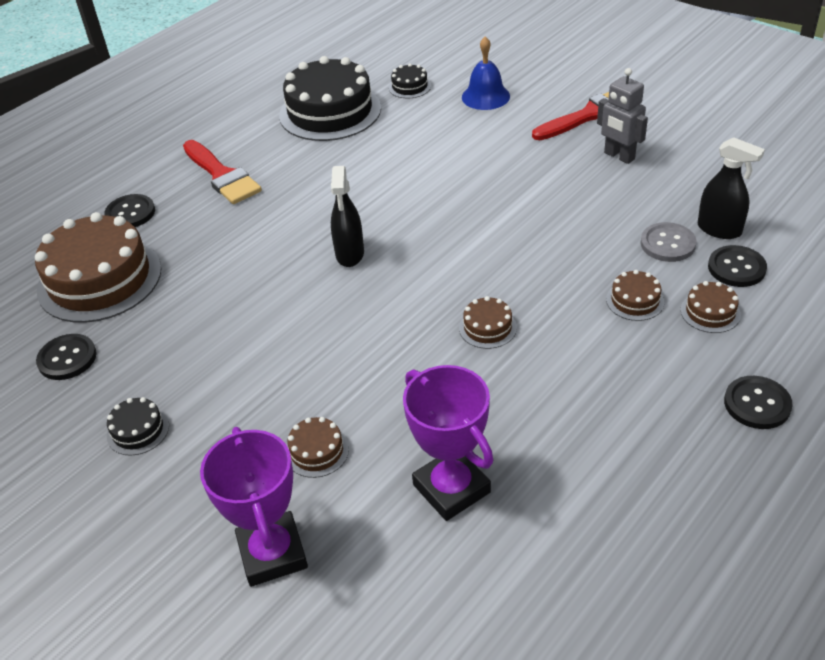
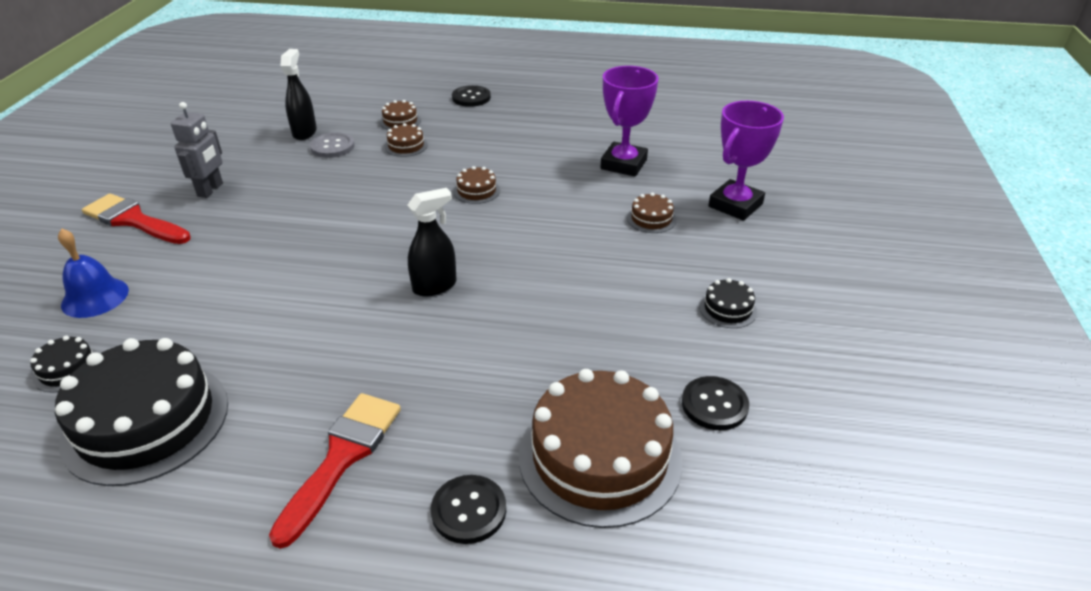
camera: 125 degrees left, 5 degrees down
black button [708,245,767,287] -> none

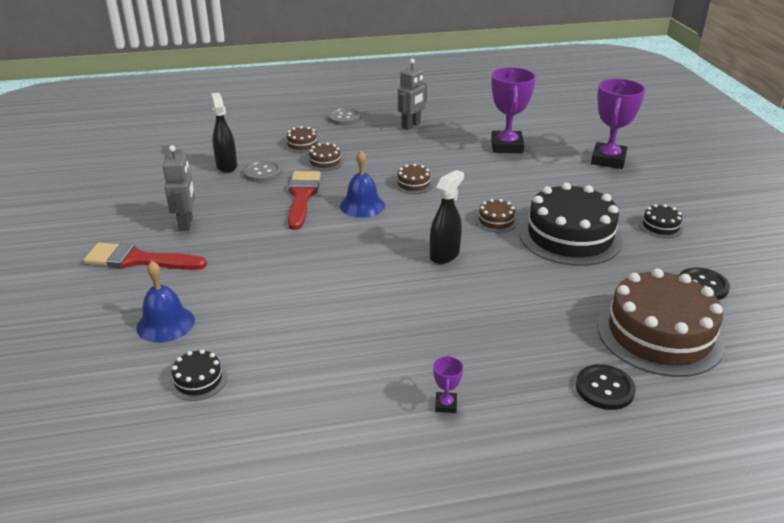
camera: 20 degrees left, 5 degrees down
black cake [55,338,228,486] -> black cake moved to [519,183,623,266]
red brush [269,393,401,549] -> red brush moved to [288,171,321,230]
black button [452,85,491,107] -> grey button [328,108,361,125]
brown cake [627,193,676,233] -> brown cake moved to [475,199,518,232]
none -> blue bell [340,151,385,218]
none -> grey robot [398,59,427,130]
none -> purple trophy [433,355,463,413]

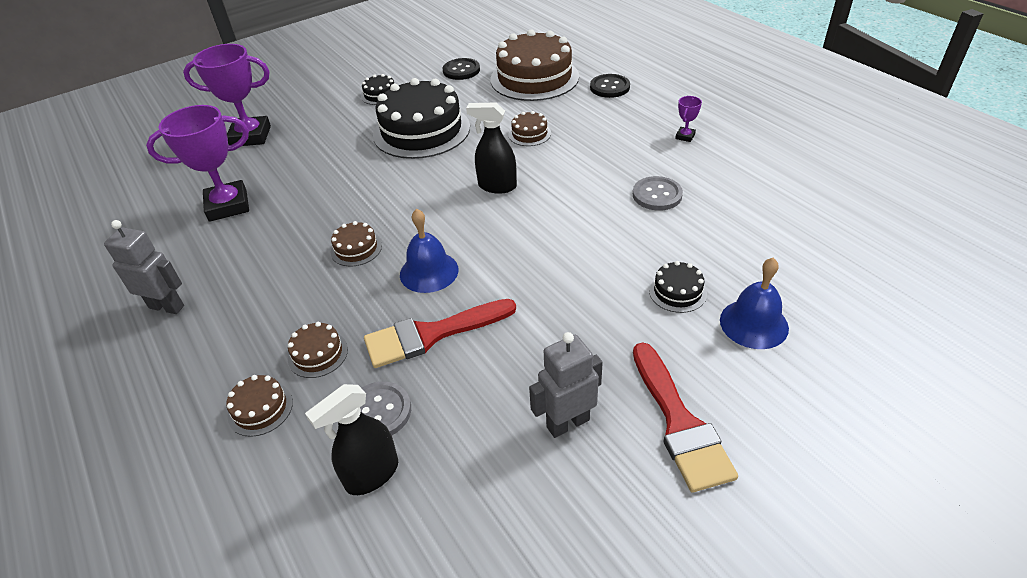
camera: 110 degrees left, 10 degrees up
black cake [169,349,227,401] -> black cake moved to [649,261,707,313]
grey button [328,108,361,125] -> grey button moved to [633,176,683,211]
purple trophy [433,355,463,413] -> purple trophy turned 45 degrees counterclockwise [675,96,702,142]
brown cake [475,199,518,232] -> brown cake moved to [508,111,551,146]

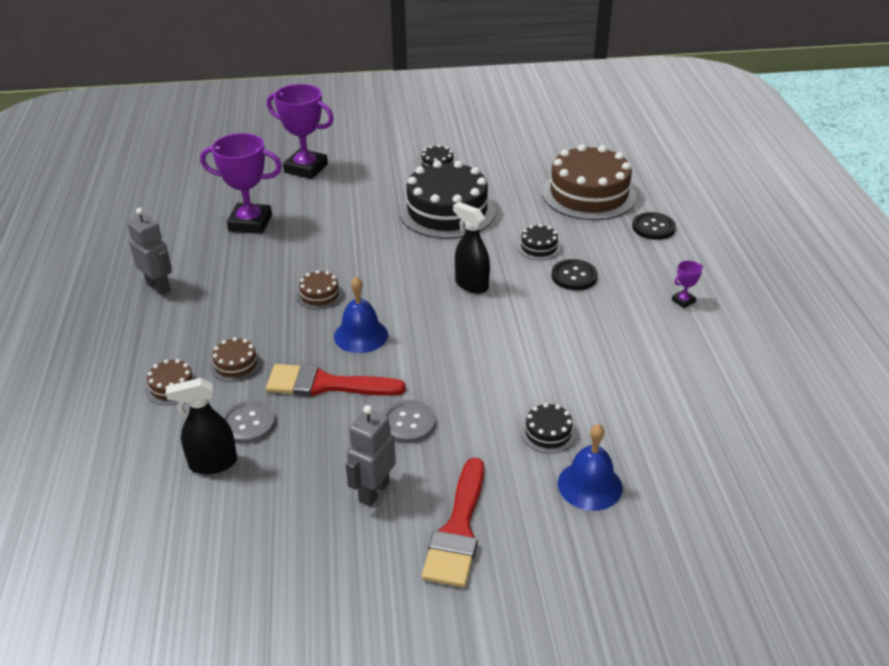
camera: 25 degrees right, 5 degrees down
black button [443,58,480,80] -> black button moved to [551,259,598,290]
brown cake [508,111,551,146] -> black cake [517,224,561,260]
grey robot [529,332,603,438] -> grey robot turned 60 degrees counterclockwise [346,405,396,506]
grey button [633,176,683,211] -> grey button moved to [382,400,436,443]

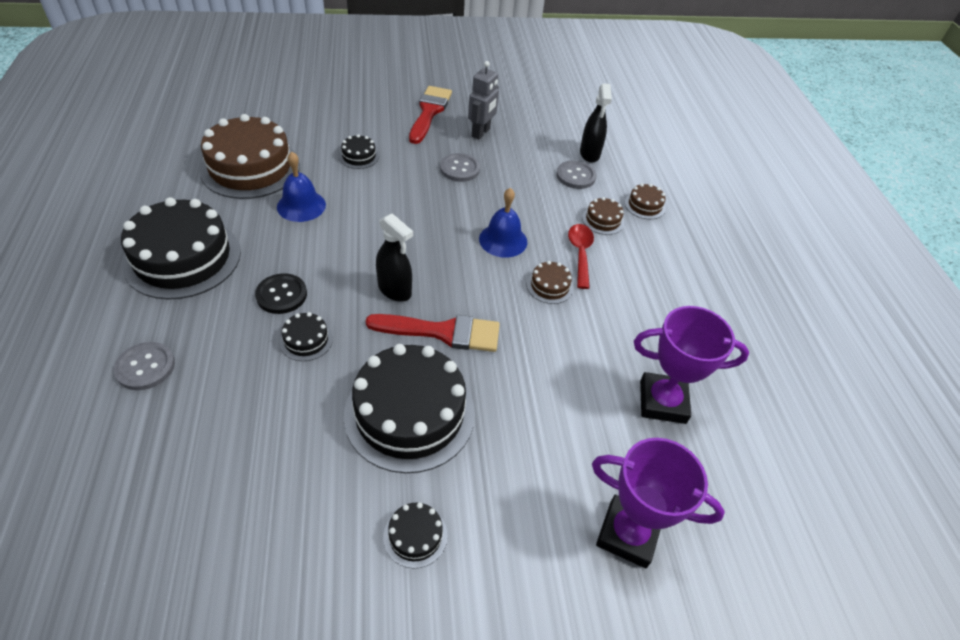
camera: 175 degrees right, 10 degrees up
grey robot [127,208,172,295] -> none
black spray bottle [166,378,237,474] -> black spray bottle turned 105 degrees clockwise [580,84,612,163]
red brush [266,364,406,396] -> red brush moved to [366,314,500,352]
brown cake [542,144,637,220] -> brown cake moved to [199,114,300,199]
blue bell [558,424,622,511] -> blue bell moved to [277,152,326,222]
black button [632,212,676,240] -> grey button [114,342,175,390]
purple trophy [672,260,703,308] -> black cake [121,197,241,299]
none -> red spoon [568,224,594,289]

